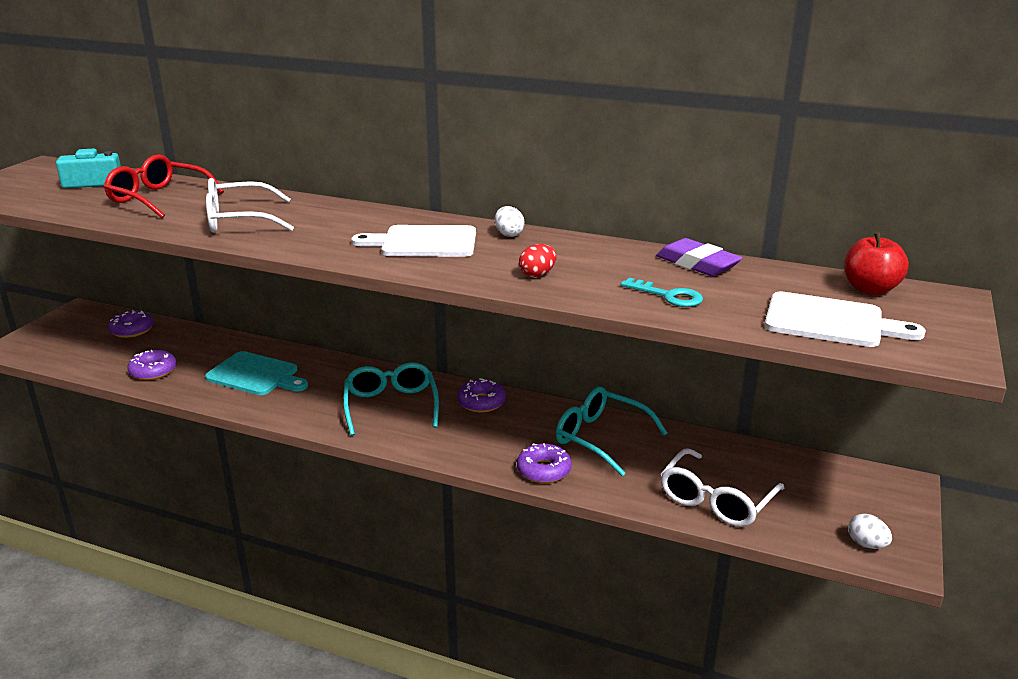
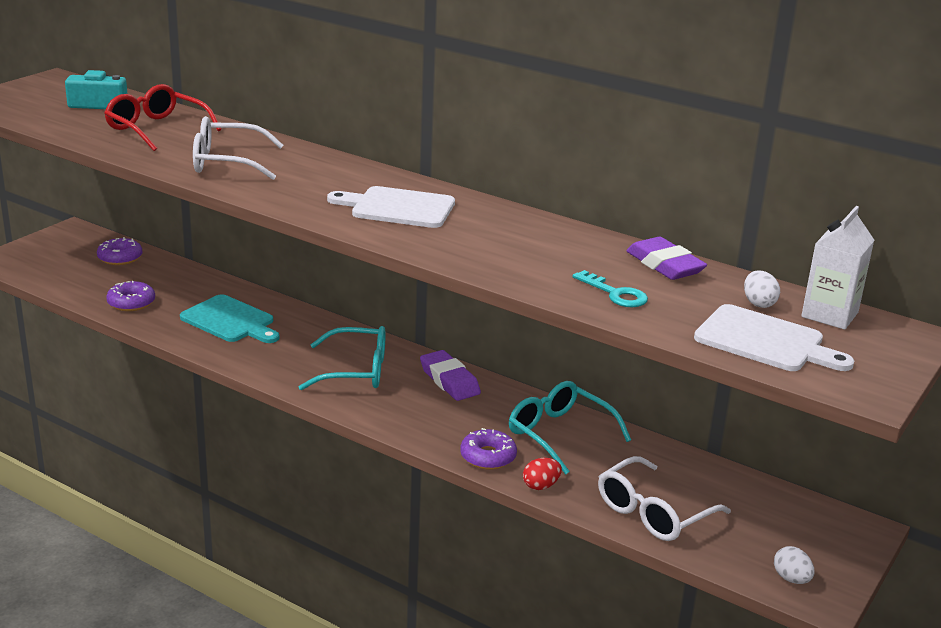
camera: 10 degrees right, 0 degrees up
turquoise glasses [343,362,439,436] -> turquoise glasses turned 90 degrees clockwise [299,326,386,390]
purple donut [457,378,506,412] -> purple eraser [420,350,481,401]
white egg [495,206,525,237] -> white egg moved to [744,270,780,308]
red egg [519,244,557,277] -> red egg moved to [523,458,562,490]
red apple [844,232,909,295] -> white carton [801,206,874,330]

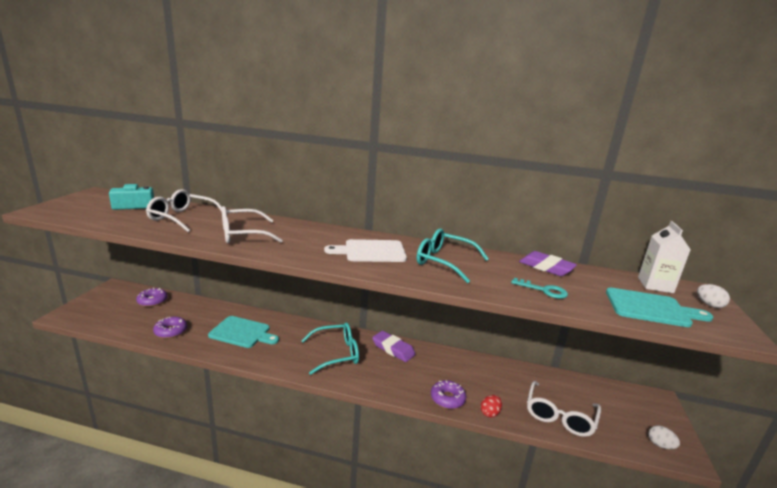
camera: 20 degrees left, 5 degrees down
red glasses [104,84,221,151] -> white glasses [146,189,222,232]
turquoise glasses [509,381,631,475] -> turquoise glasses moved to [417,228,489,283]
white cutting board [694,304,854,371] -> turquoise cutting board [606,288,713,327]
white egg [744,270,780,308] -> white egg moved to [697,284,730,308]

